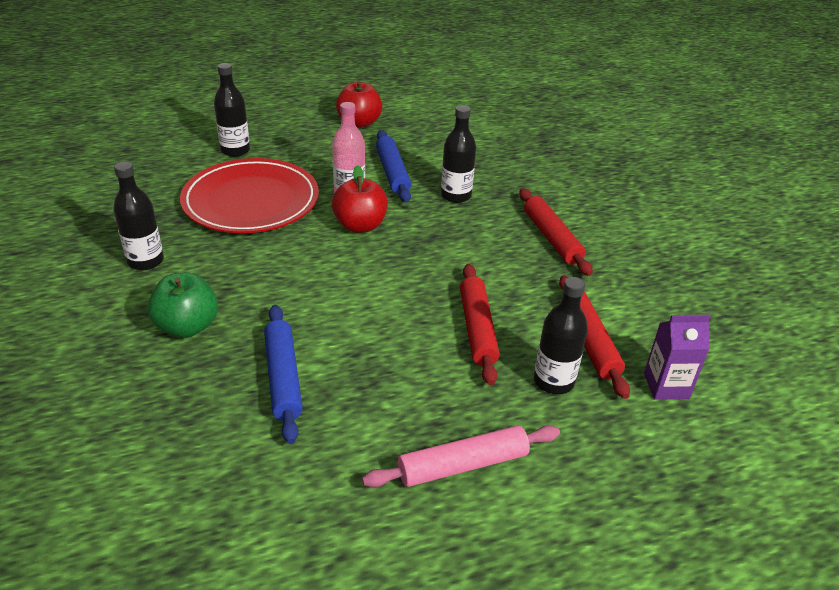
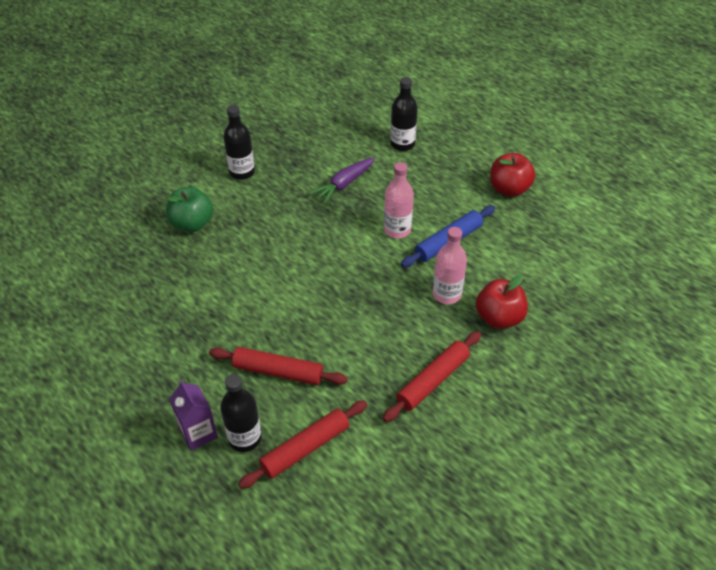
camera: 65 degrees right, 10 degrees up
red plate [180,158,319,233] -> purple carrot [309,157,375,204]
blue rolling pin [264,305,303,444] -> none
red apple [332,165,388,233] -> red apple moved to [476,275,528,329]
pink rolling pin [362,425,560,488] -> none
black bottle [441,105,476,203] -> pink bottle [432,227,467,304]
red rolling pin [460,264,500,385] -> red rolling pin turned 45 degrees clockwise [209,347,348,385]
purple carton [644,315,711,400] -> purple carton moved to [169,380,218,451]

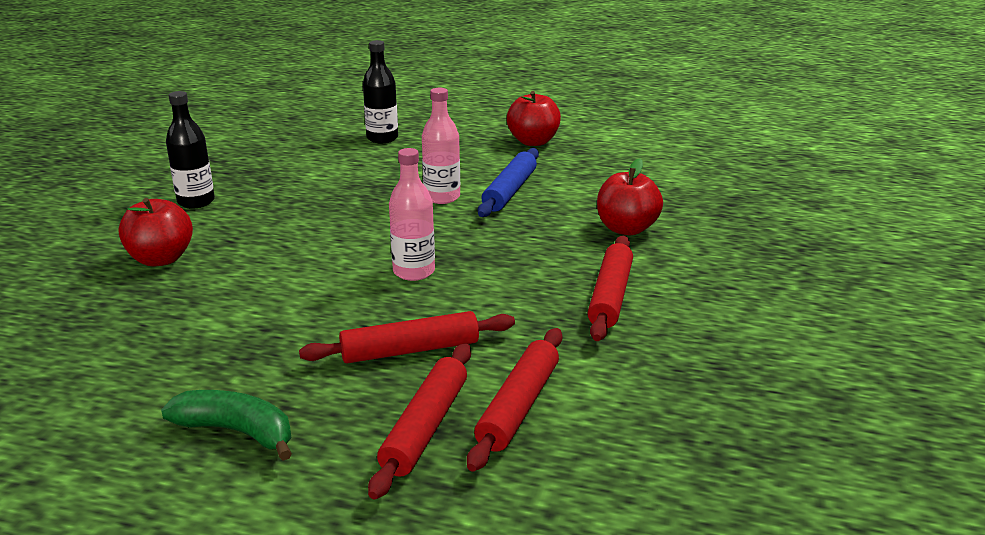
camera: 30 degrees left, 20 degrees down
green apple [166,187,213,232] -> red apple [118,198,193,266]
purple carton [169,380,218,451] -> none
black bottle [221,374,262,452] -> red rolling pin [368,343,471,499]
purple carrot [309,157,375,204] -> none
pink bottle [432,227,467,304] -> pink bottle moved to [389,148,435,281]
none -> green banana [161,390,292,460]

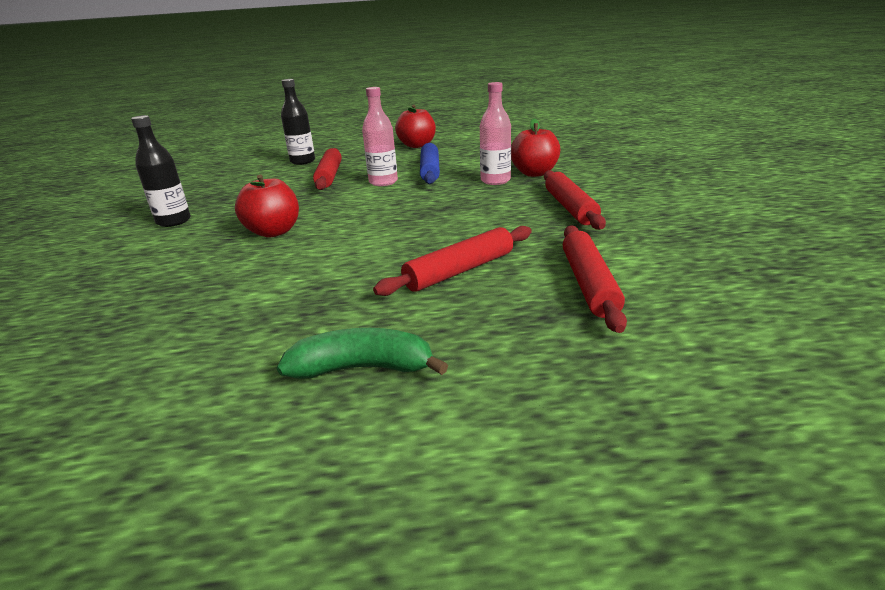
camera: 20 degrees left, 0 degrees up
red apple [118,198,193,266] -> red apple moved to [235,175,299,237]
red rolling pin [368,343,471,499] -> red rolling pin moved to [313,148,342,190]
pink bottle [389,148,435,281] -> pink bottle moved to [480,82,511,185]

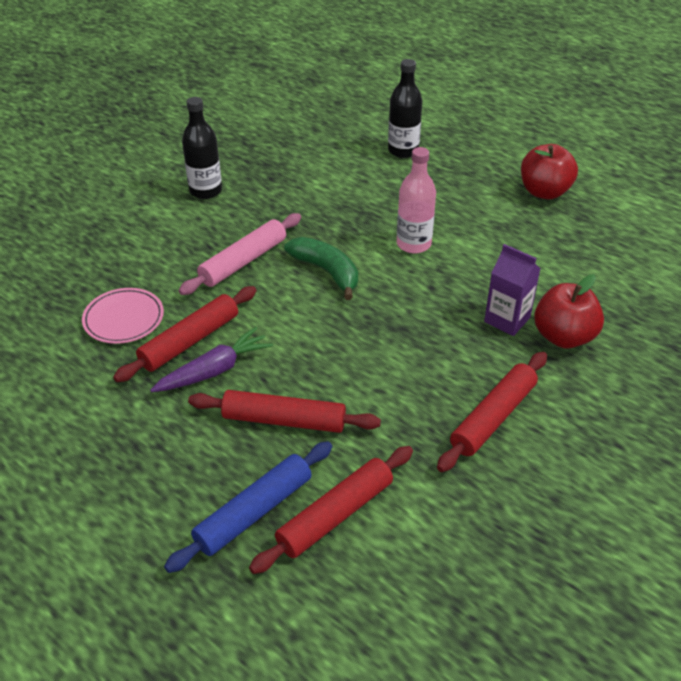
camera: 45 degrees right, 15 degrees up
red apple [235,175,299,237] -> pink rolling pin [179,213,301,295]
green banana [277,328,448,379] -> green banana moved to [284,237,358,300]
red rolling pin [313,148,342,190] -> red rolling pin moved to [113,286,257,382]
blue rolling pin [420,143,440,184] -> blue rolling pin moved to [164,441,332,573]
pink bottle [480,82,511,185] -> purple carton [484,244,540,336]
none -> pink plate [82,288,164,344]
none -> purple carrot [150,327,273,392]

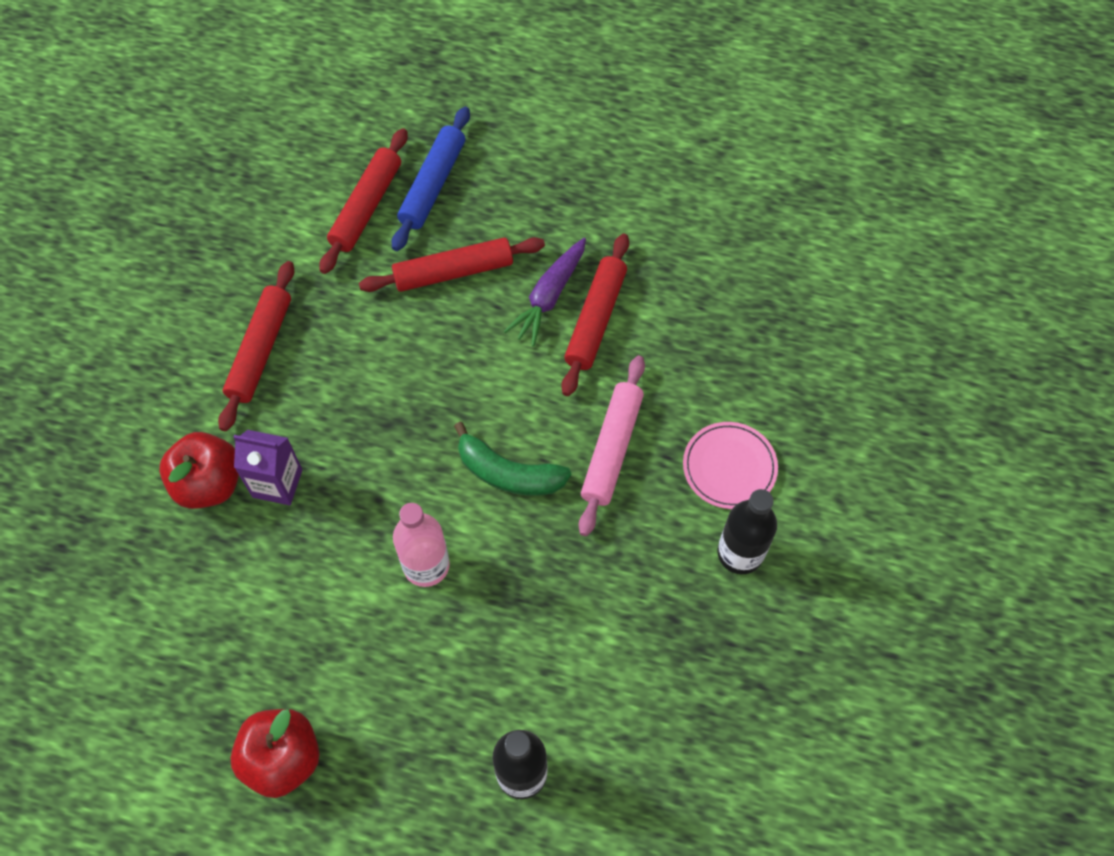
camera: 155 degrees right, 20 degrees up
pink plate [82,288,164,344] -> pink plate moved to [683,422,778,509]

